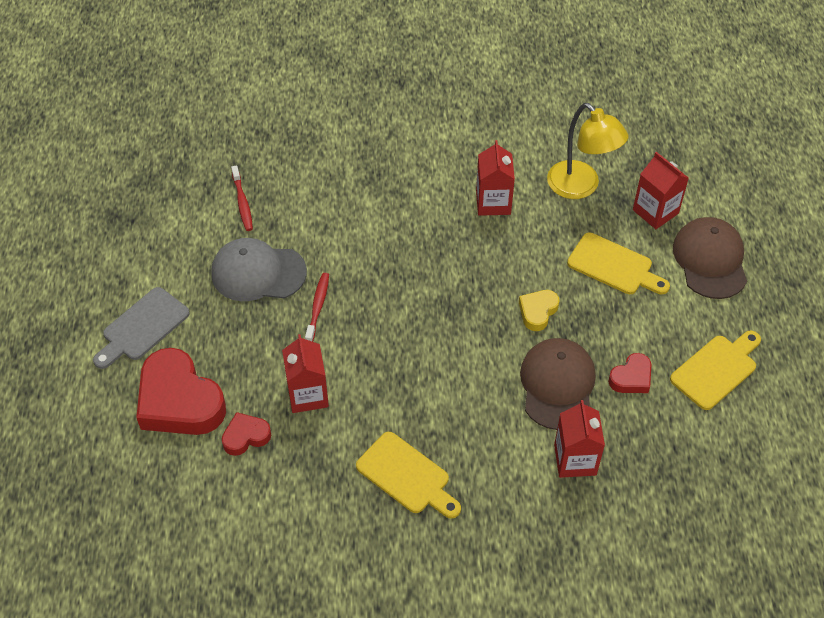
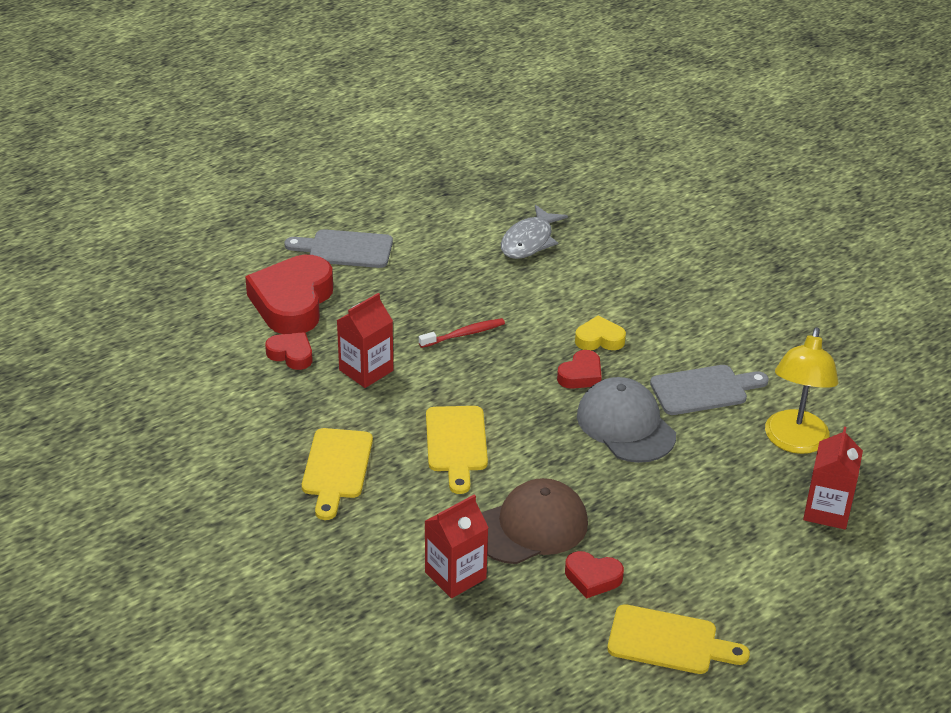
camera: 55 degrees right, 15 degrees down
grey cap [211,238,307,301] -> grey cap moved to [577,377,676,463]
red toothbrush [231,165,253,231] -> grey fish [501,205,568,259]
red carton [476,140,515,216] -> grey cutting board [650,365,769,415]
yellow heart [519,290,559,331] -> yellow heart moved to [575,315,626,350]
yellow cutting board [567,233,670,294] -> yellow cutting board moved to [426,406,488,494]
brown cap [673,217,747,299] -> none
none -> red heart [557,350,602,389]

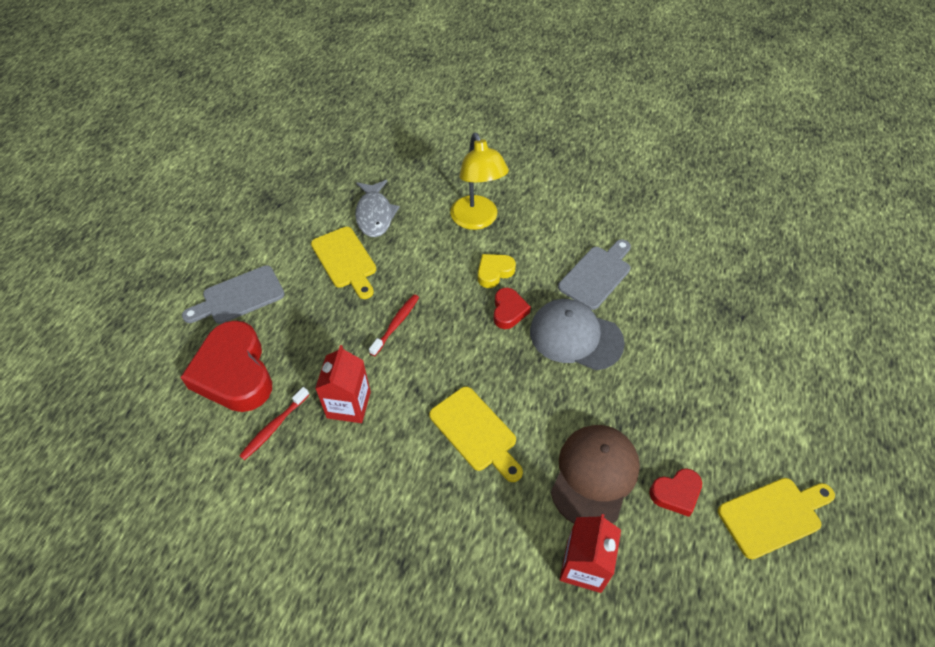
camera: 35 degrees left, 15 degrees up
red heart [265,332,312,370] -> red toothbrush [239,387,309,460]
yellow cutting board [302,428,373,520] -> yellow cutting board moved to [311,227,376,299]
yellow lamp [765,327,839,454] -> yellow lamp moved to [450,133,509,230]
red carton [803,427,863,529] -> none

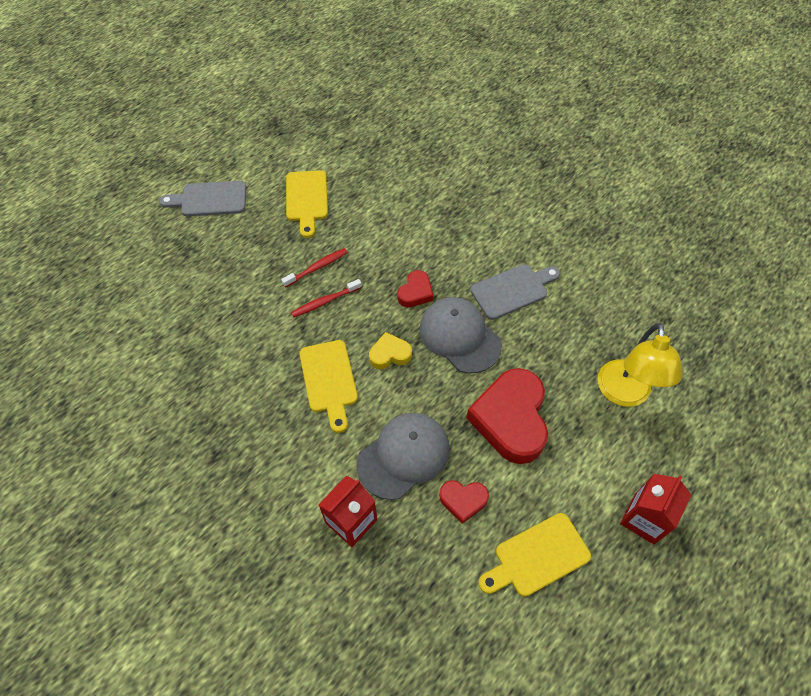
camera: 25 degrees right, 5 degrees up
red heart [180,320,272,412] -> red heart moved to [466,368,548,464]
red toothbrush [239,387,309,460] -> red toothbrush moved to [291,279,362,317]
red carton [315,345,371,423] -> red carton moved to [620,474,691,544]
grey fish [355,180,400,237] -> none
yellow lamp [450,133,509,230] -> yellow lamp moved to [597,323,683,407]
yellow heart [478,254,516,288] -> yellow heart moved to [369,332,412,369]
brown cap [551,425,640,524] -> grey cap [357,413,450,500]
yellow cutting board [718,478,835,559] -> yellow cutting board turned 150 degrees clockwise [479,513,591,597]

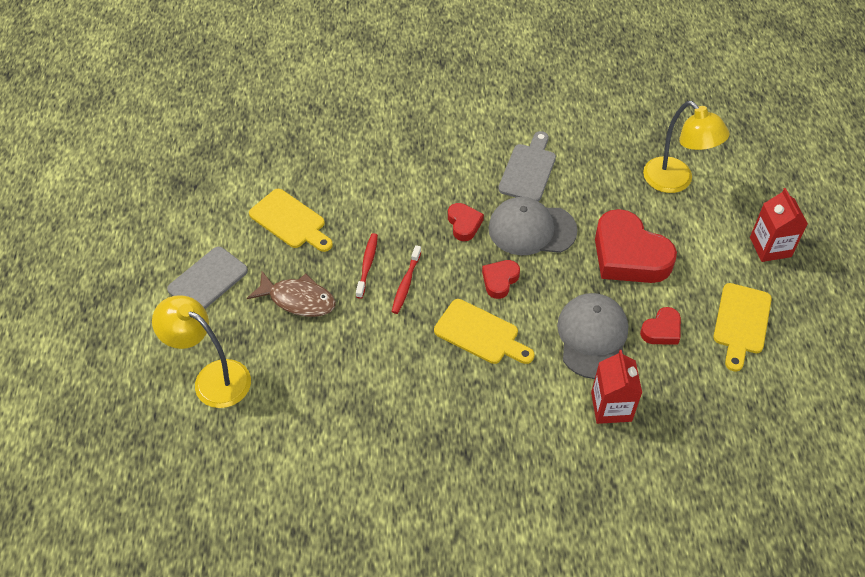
camera: 45 degrees left, 5 degrees down
yellow heart [369,332,412,369] -> red heart [482,260,520,299]
none -> yellow lamp [152,295,251,408]
none -> brown fish [247,271,336,317]

